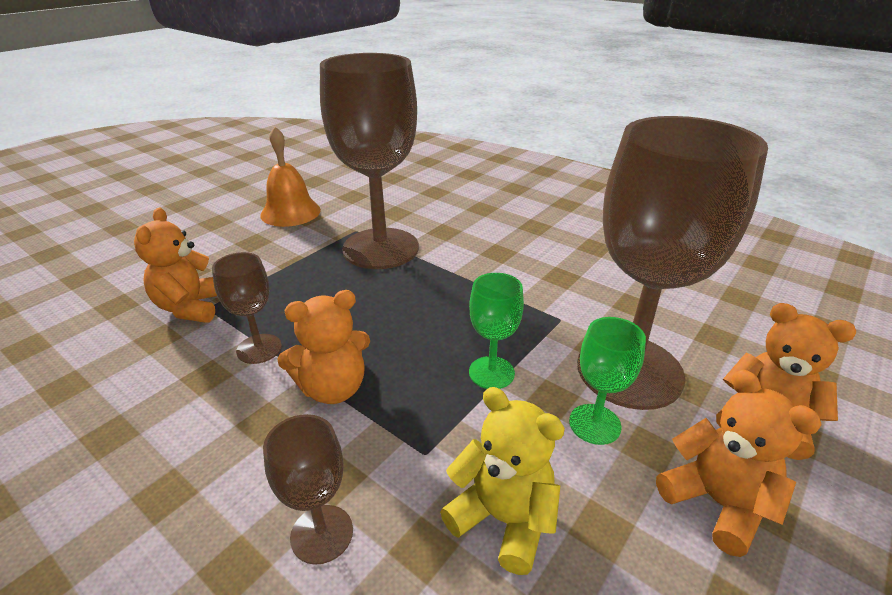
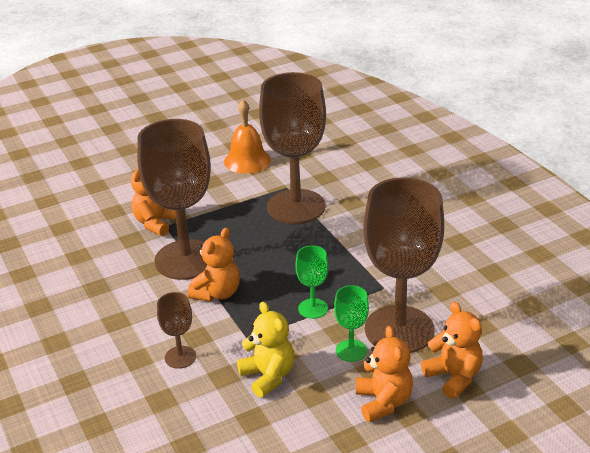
camera: 25 degrees right, 0 degrees up
brown goblet [212,252,282,364] -> brown goblet [137,119,211,280], size x2.26
orange teddy bear [277,290,370,404] -> orange teddy bear turned 60 degrees counterclockwise [188,228,240,302]

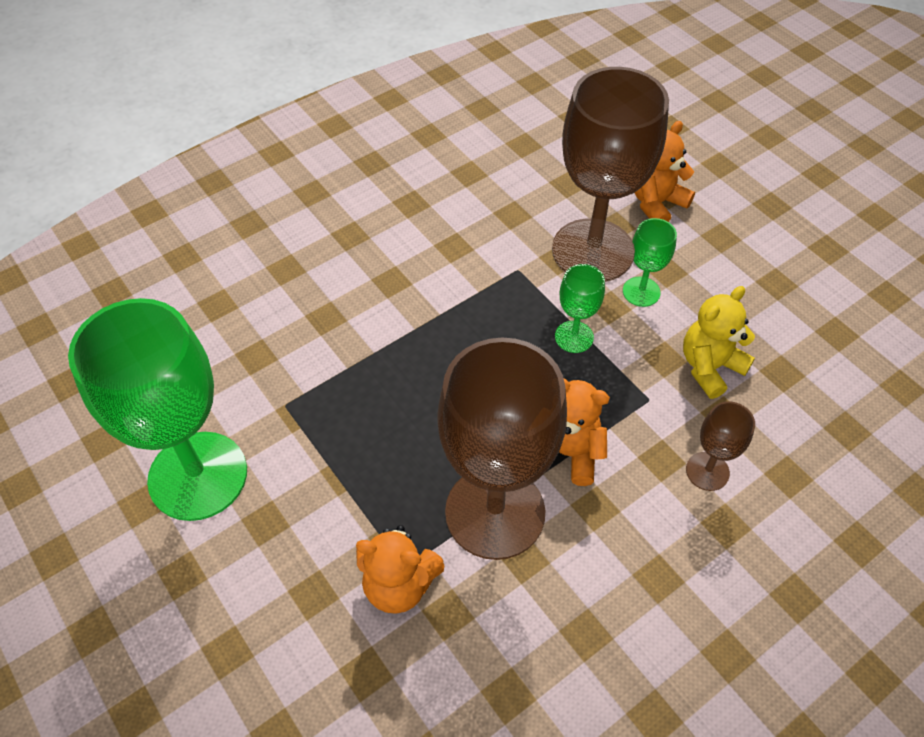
camera: 100 degrees left, 20 degrees up
orange bell [224,100,271,174] -> green goblet [68,298,247,521]
brown goblet [259,72,326,224] -> none
orange teddy bear [356,326,413,422] -> none

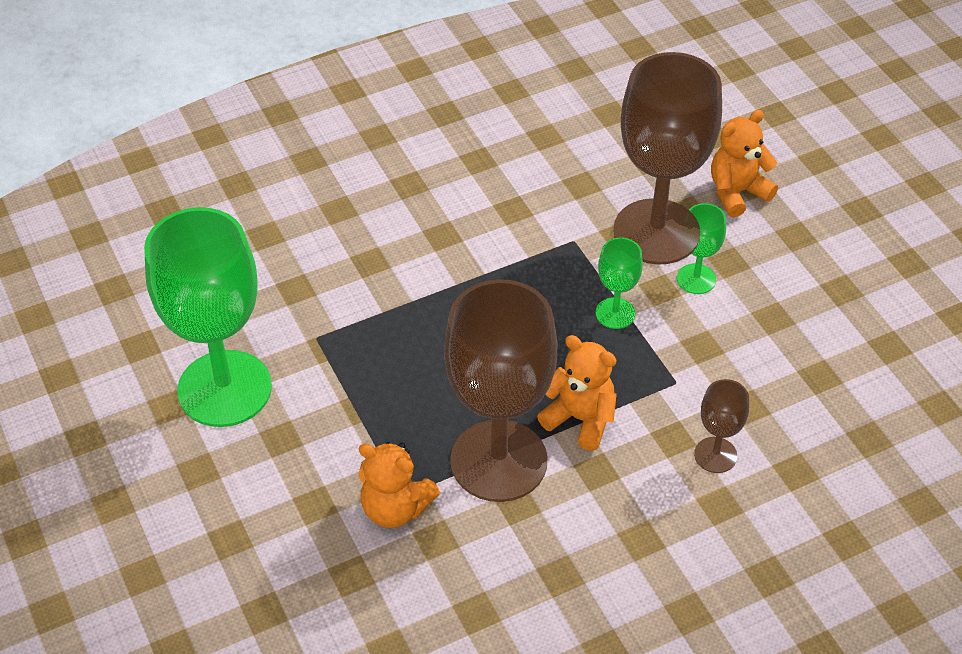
camera: 10 degrees right, 5 degrees down
yellow teddy bear [683,286,755,399] -> none

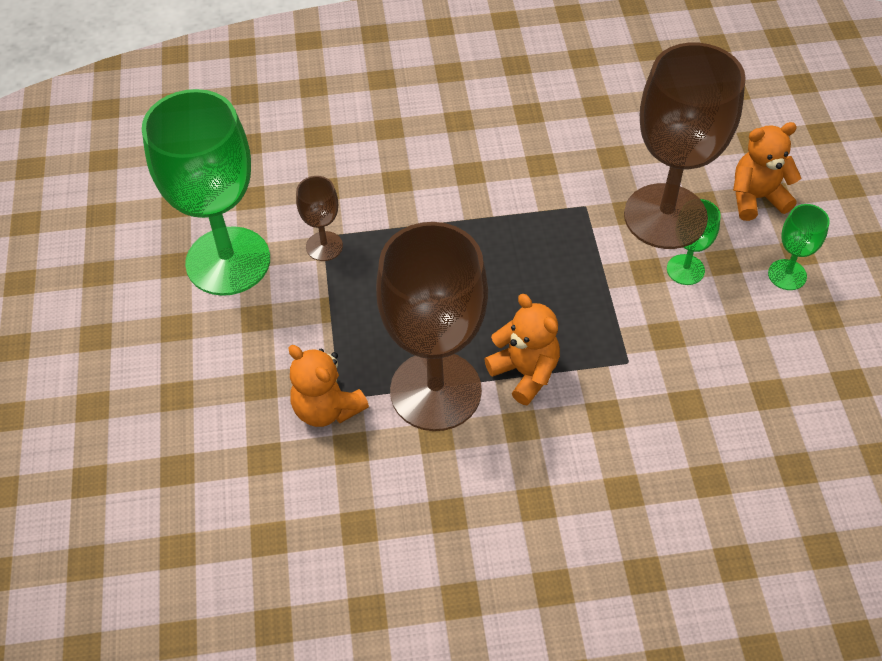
camera: 20 degrees right, 5 degrees up
green goblet [596,238,643,329] -> green goblet moved to [768,204,830,290]
brown goblet [694,379,749,473] -> brown goblet moved to [296,176,343,261]

